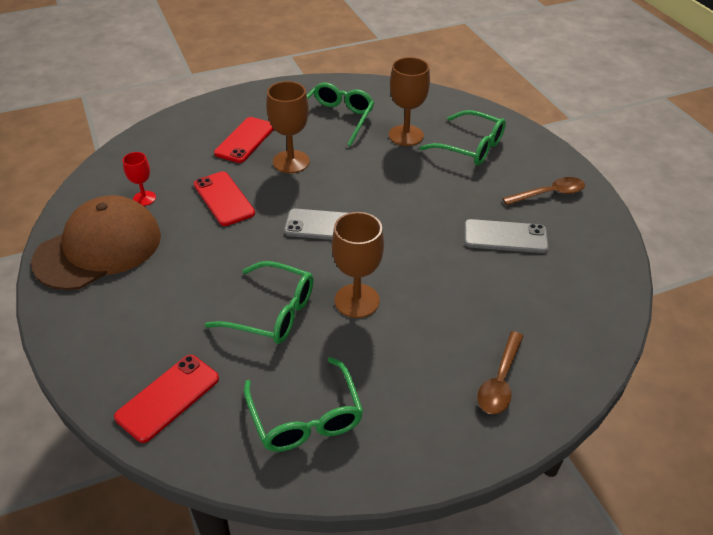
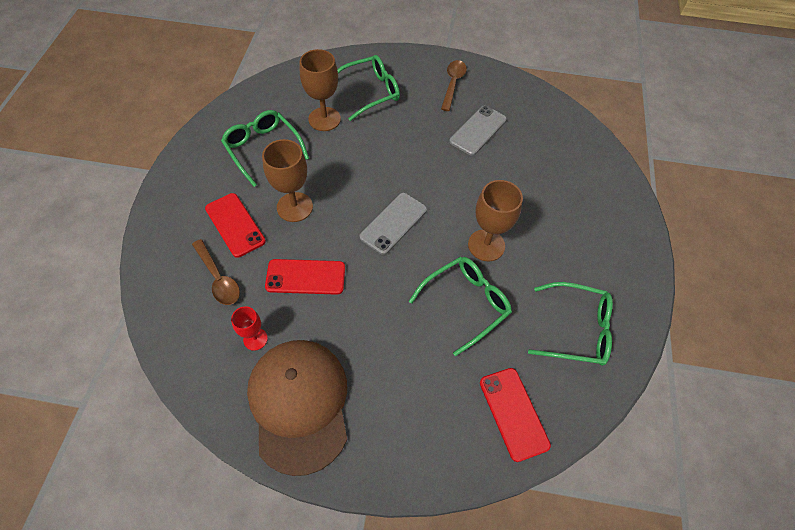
camera: 60 degrees left, 15 degrees up
brown spoon [477,331,524,415] -> brown spoon moved to [192,239,240,305]

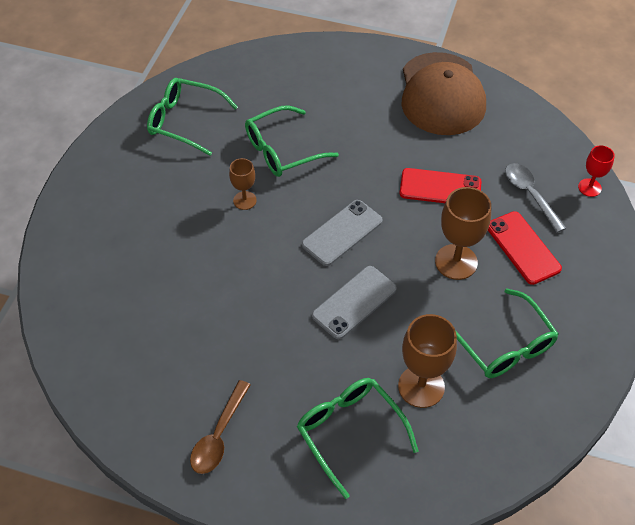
camera: 170 degrees left, 5 degrees down
brown spoon [192,239,240,305] -> grey spoon [505,163,566,233]
red goblet [231,306,268,351] -> red goblet moved to [578,145,615,197]
green glasses [337,55,400,121] -> green glasses turned 75 degrees clockwise [297,378,419,499]
grey phone [449,106,507,156] -> grey phone moved to [312,266,397,339]
brown goblet [468,180,523,261] -> brown goblet [229,158,257,210], size x0.58
red phone [480,368,551,462] -> none

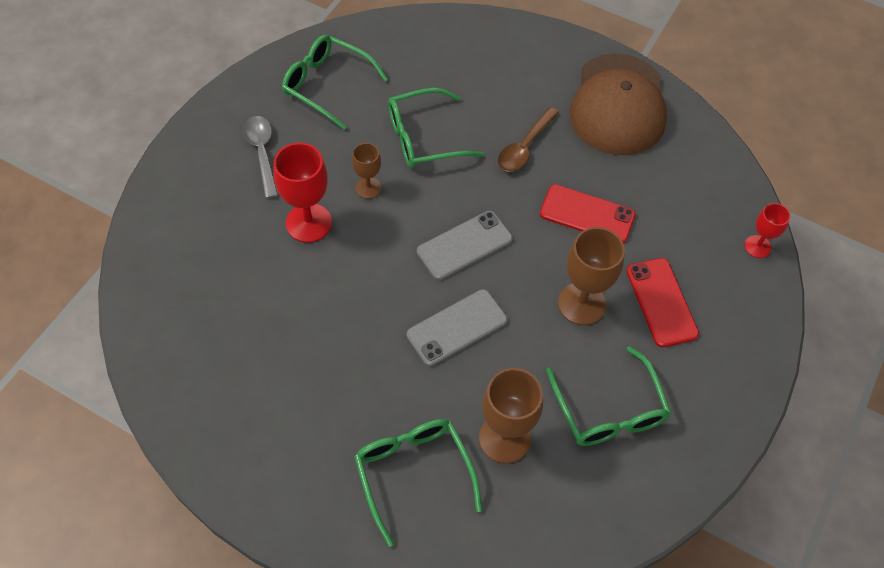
camera: 10 degrees right, 5 degrees up
brown spoon [190,380,250,474] -> brown spoon moved to [498,107,559,172]
grey spoon [505,163,566,233] -> grey spoon moved to [243,116,278,199]
none -> red goblet [273,143,332,243]

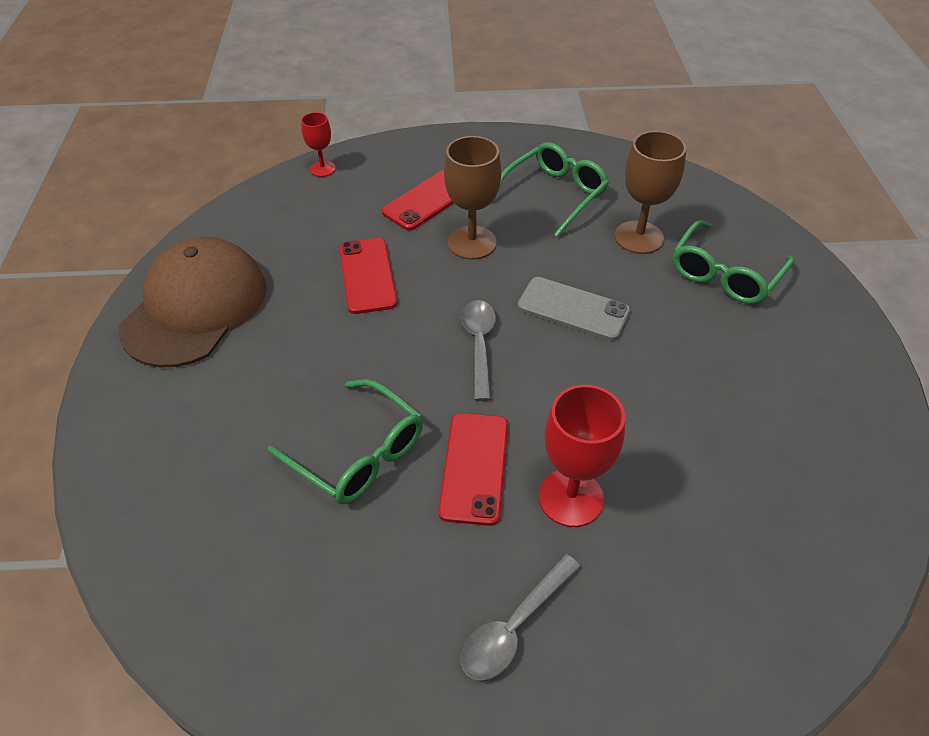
camera: 120 degrees left, 10 degrees down
green glasses [282,35,388,129] -> none
brown goblet [352,143,381,199] -> red phone [438,413,508,526]
grey phone [417,211,513,280] -> grey spoon [461,300,496,401]
brown spoon [498,107,559,172] -> none
brown cap [569,54,667,155] -> brown cap turned 45 degrees counterclockwise [118,237,267,367]

